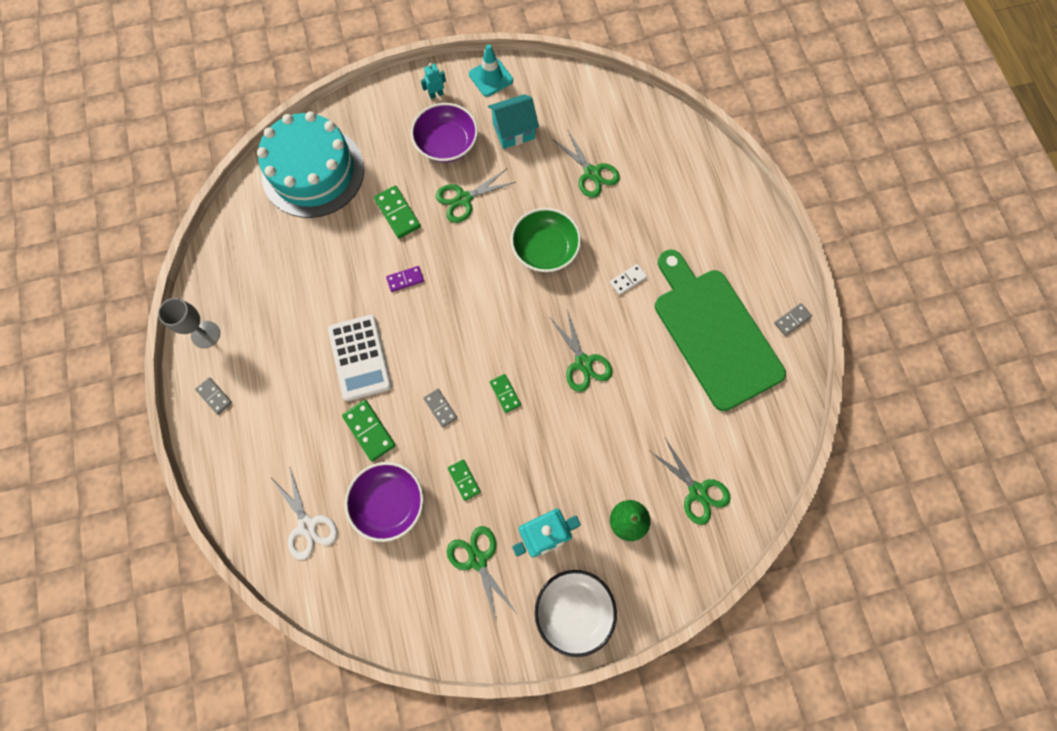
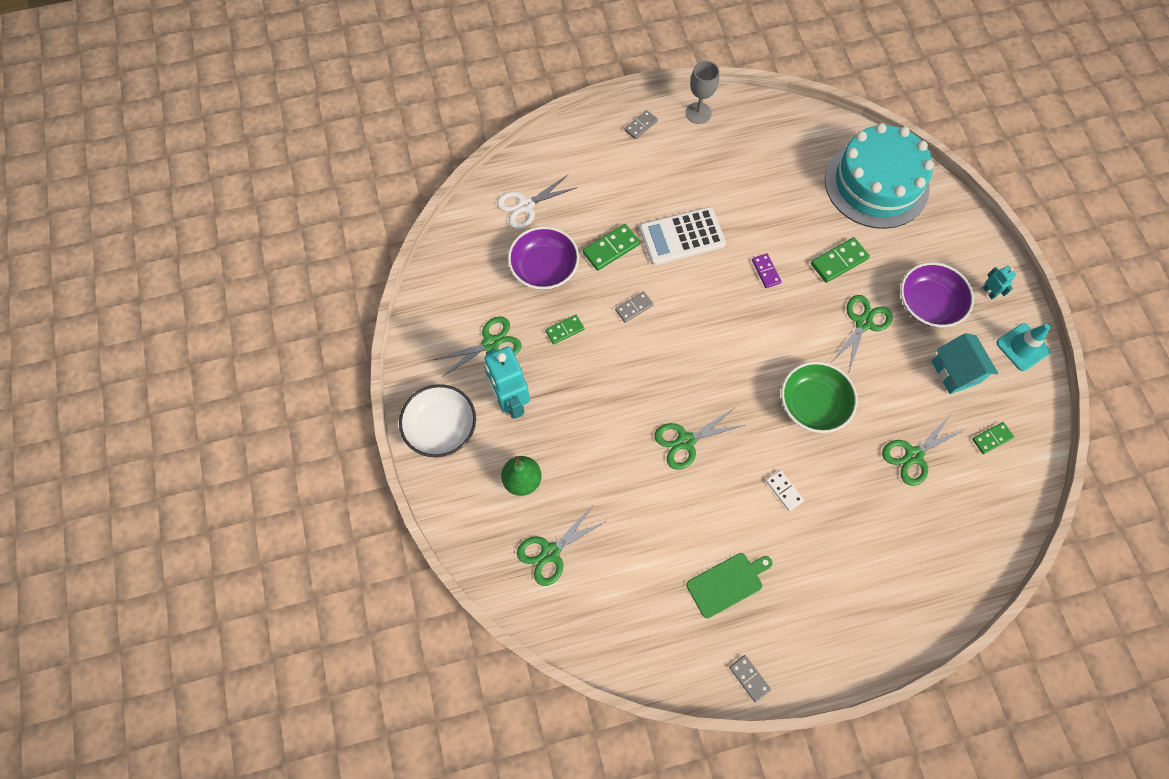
camera: 90 degrees right, 5 degrees down
green scissors [436,169,516,223] -> green scissors turned 60 degrees clockwise [832,295,893,374]
green domino [490,374,521,413] -> green domino moved to [972,422,1014,454]
green cutting board [655,250,786,411] -> green cutting board [687,553,772,618], size x0.46

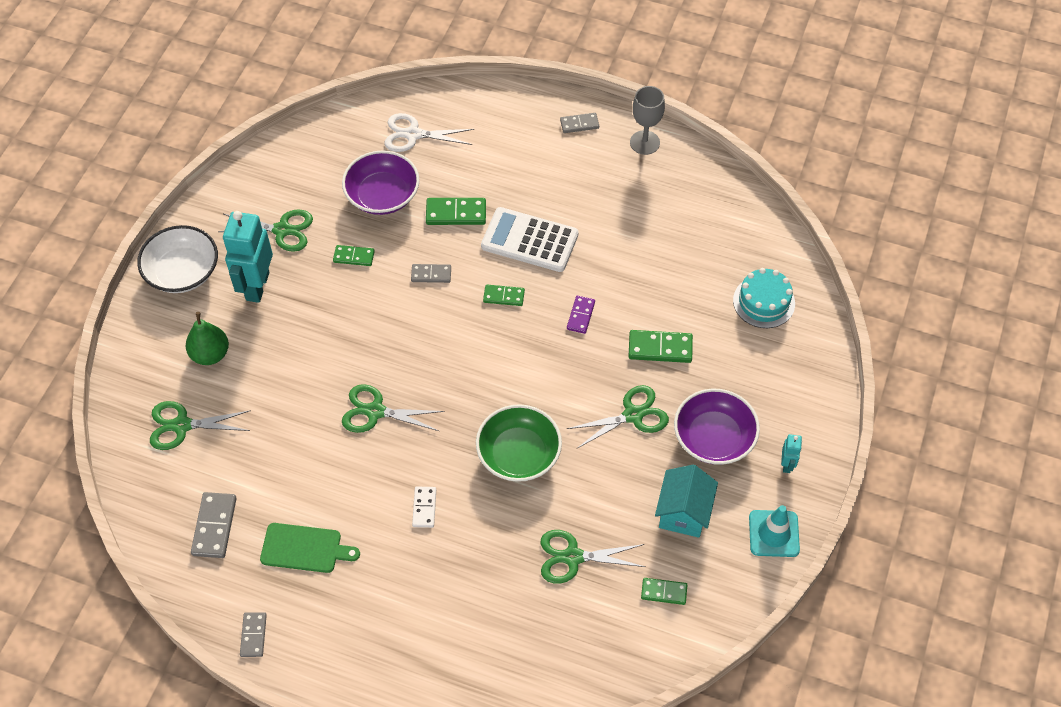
camera: 35 degrees right, 10 degrees down
turquoise cake [825,123,934,229] -> turquoise cake [733,268,795,328], size x0.50
none -> grey domino [191,492,237,558]
none -> green domino [483,285,525,306]

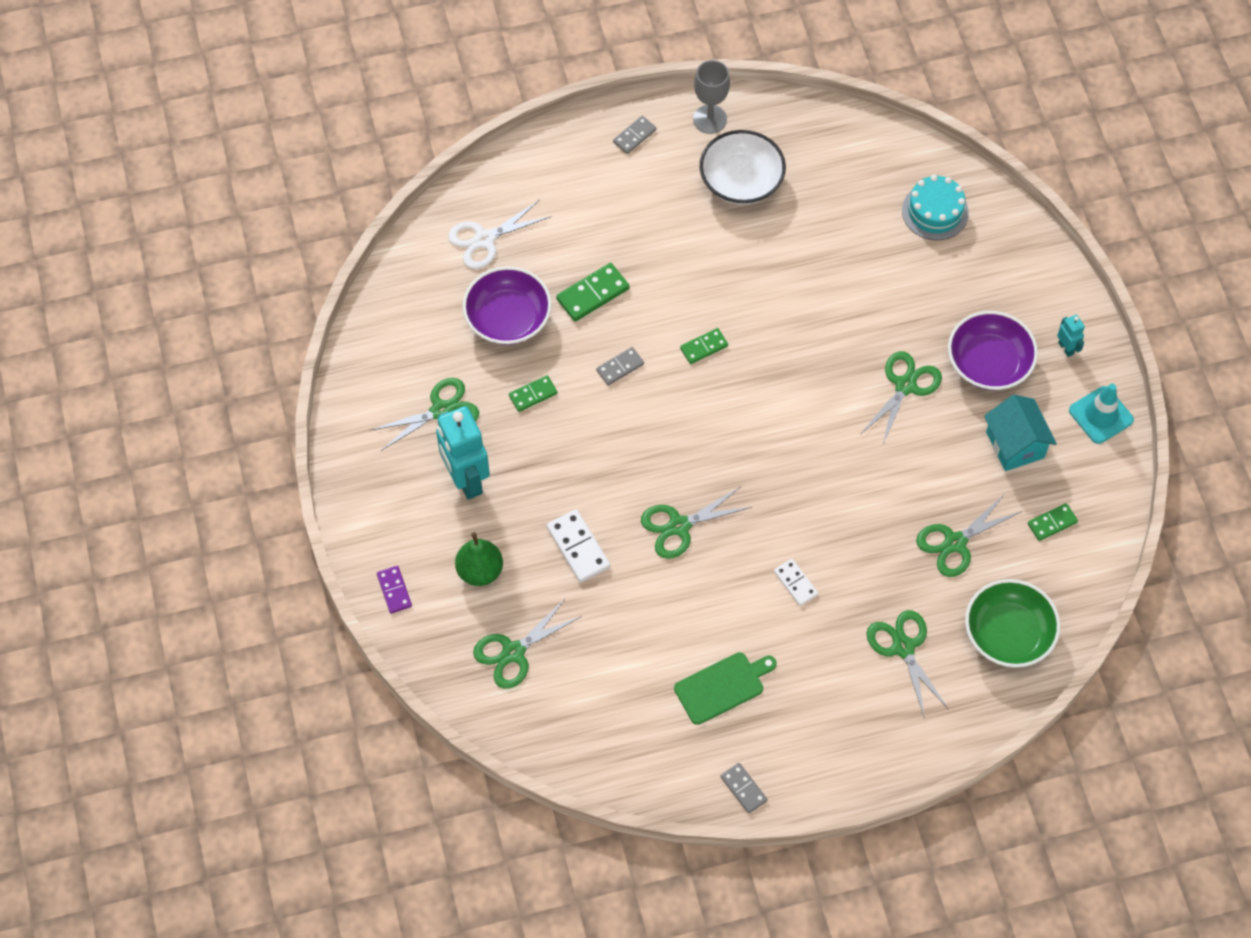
camera: 35 degrees left, 5 degrees up
white bowl [137,225,218,293] -> white bowl moved to [699,130,786,205]
grey domino [191,492,237,558] -> none
green bowl [476,404,562,482] -> green bowl moved to [965,579,1061,668]
white calculator [481,207,579,272] -> none
purple domino [567,296,595,334] -> purple domino moved to [377,566,412,614]
green domino [629,330,693,363] -> none
none -> white domino [546,509,610,583]
none -> green scissors [867,610,949,719]

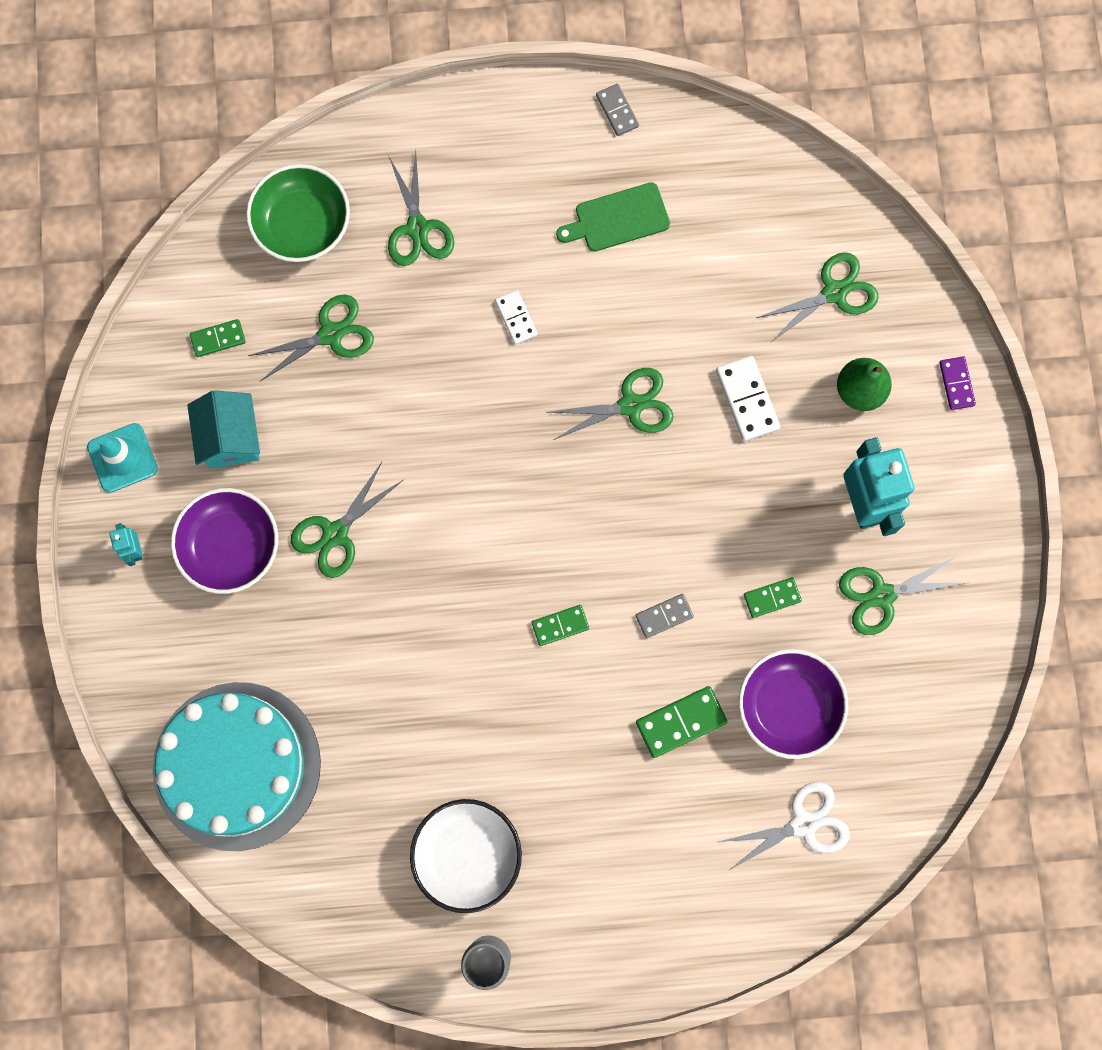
camera: 170 degrees left, 15 degrees up
grey domino [613,116,656,154] -> none
turquoise cake [902,175,969,240] -> turquoise cake [153,682,321,851], size x1.99

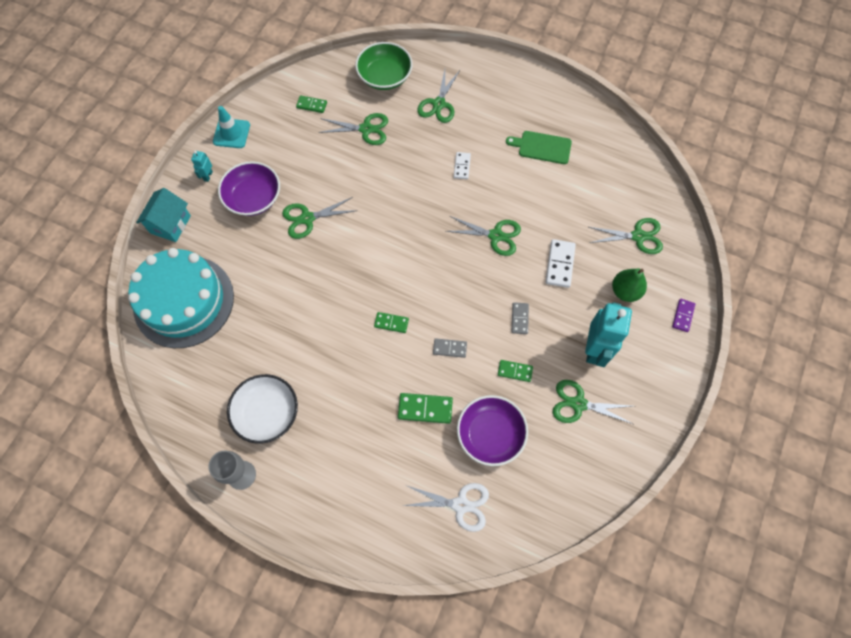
camera: 30 degrees right, 10 degrees down
turquoise house [187,390,260,469] -> turquoise house moved to [136,188,191,242]
grey domino [596,84,639,136] -> grey domino moved to [512,302,529,334]

